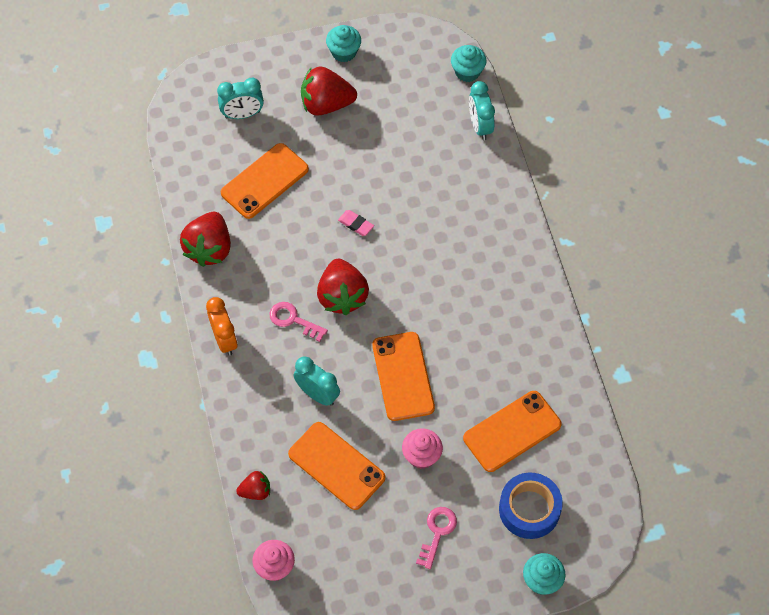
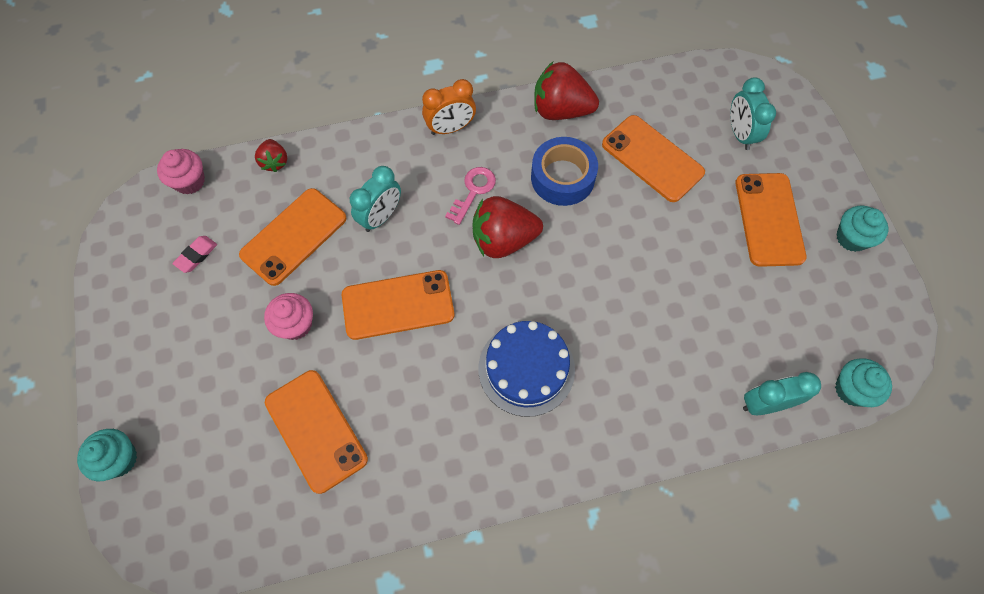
camera: 90 degrees right, 5 degrees up
red strawberry [301,66,357,116] -> orange phone [735,173,807,267]
pink eraser [338,210,374,236] -> pink eraser moved to [172,236,217,273]
pink key [416,507,457,569] -> none
blue tape [499,473,563,539] -> blue tape moved to [531,137,598,206]
none -> blue cake [478,321,575,417]

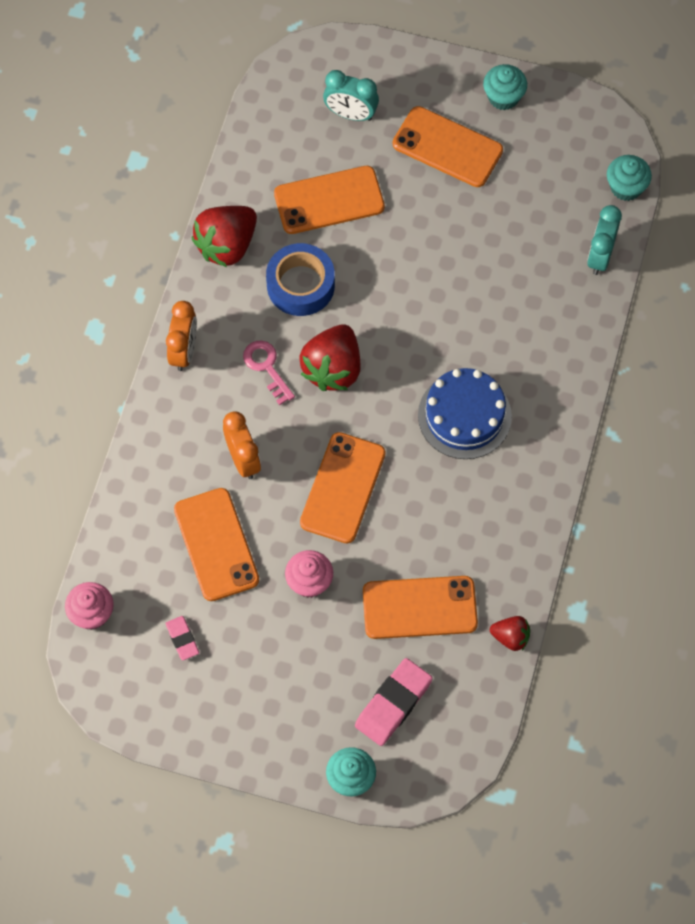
camera: 60 degrees left, 0 degrees up
red strawberry [255,139,288,172] -> red strawberry moved to [490,616,530,651]
turquoise clock [350,166,401,232] -> orange clock [223,411,261,479]
none -> pink eraser [355,658,433,746]

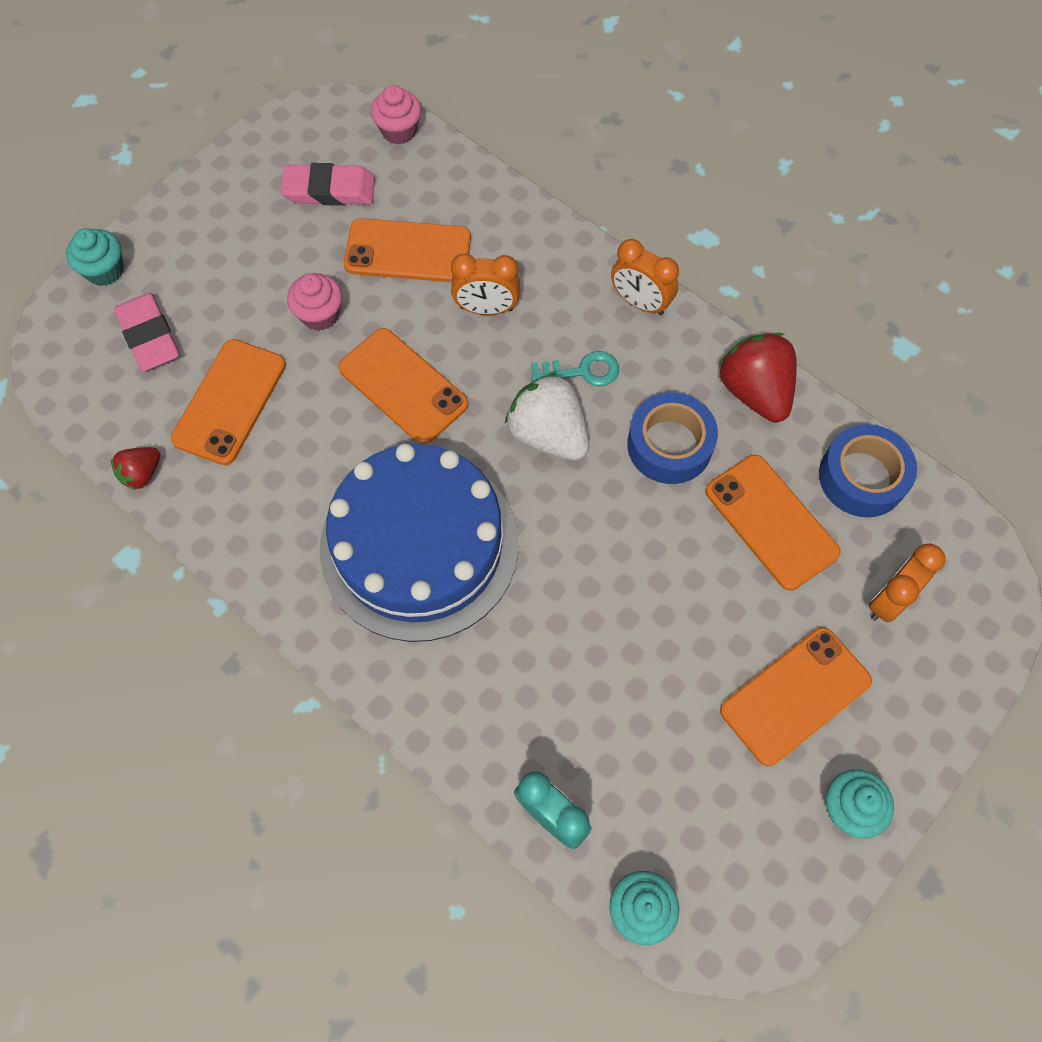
camera: 115 degrees right, 0 degrees up
pink eraser [165,616,199,661] -> pink eraser [281,163,375,206], size x1.83
pink key [243,340,295,405] -> turquoise key [531,351,619,386]
orange phone [274,166,385,234] -> orange phone turned 45 degrees counterclockwise [705,455,841,590]
red strawberry [300,324,361,391] -> white strawberry [505,373,589,461]
turquoise clock [323,70,379,121] -> orange clock [869,543,945,622]
blue cake [418,368,512,459] -> blue cake [320,444,519,642], size x1.66
none -> blue tape [819,424,917,517]

